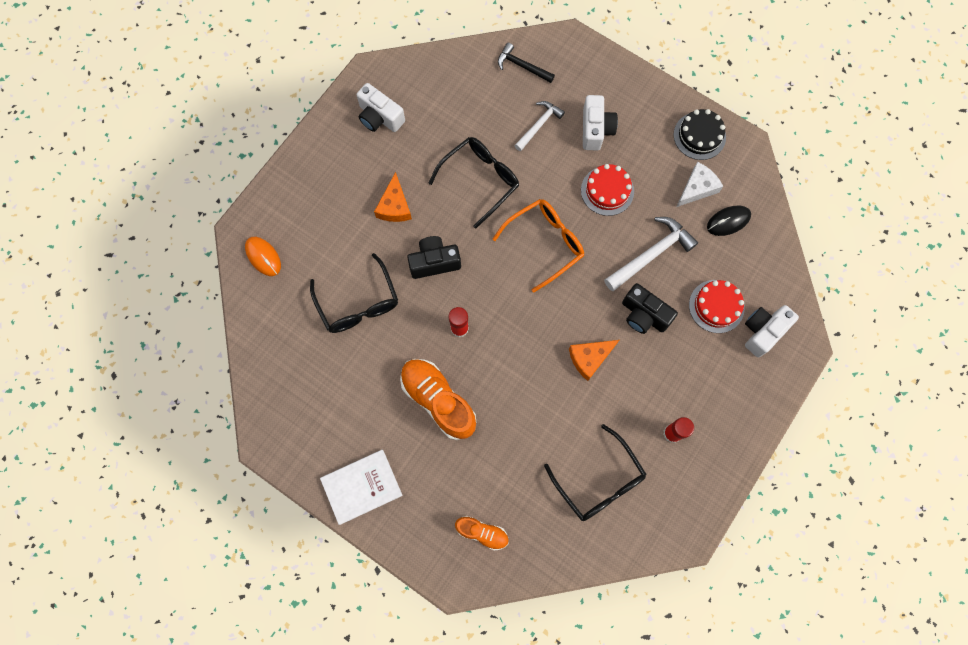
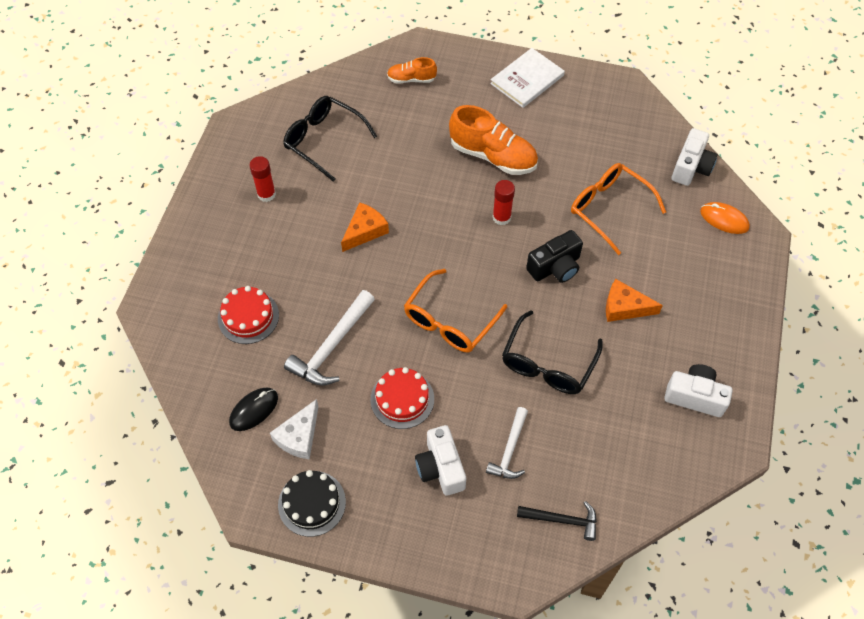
camera: 160 degrees right, 15 degrees down
black glasses [310,253,398,333] -> orange glasses [571,163,666,255]
orange cheese [374,172,412,222] -> orange cheese turned 60 degrees counterclockwise [606,279,663,322]
black camera [622,283,678,334] -> none
white camera [745,305,799,357] -> white camera moved to [672,128,718,186]

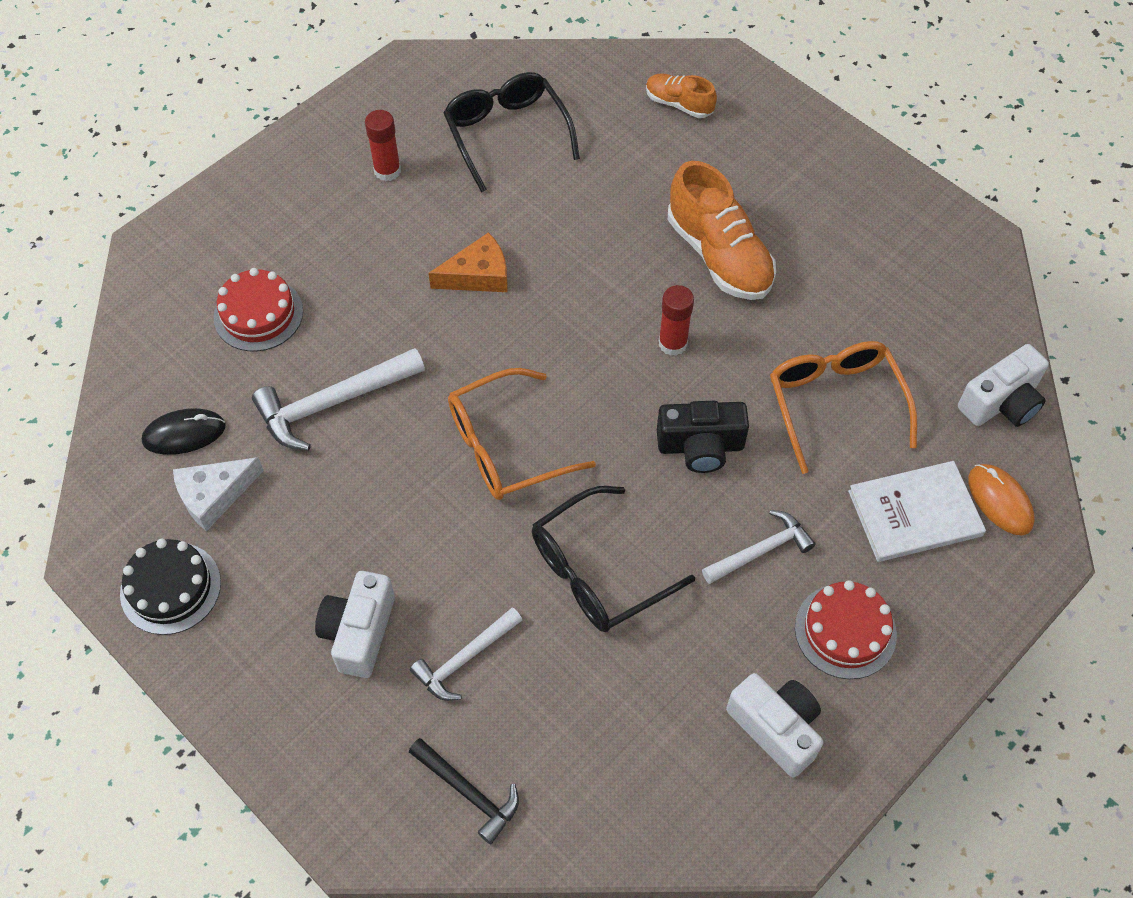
camera: 30 degrees right, 0 degrees up
red cake [370,367,434,429] -> red cake moved to [795,580,897,679]
white book [490,48,565,108] -> white book moved to [848,461,986,562]
orange cheese [606,279,663,322] -> white hammer [702,510,816,584]

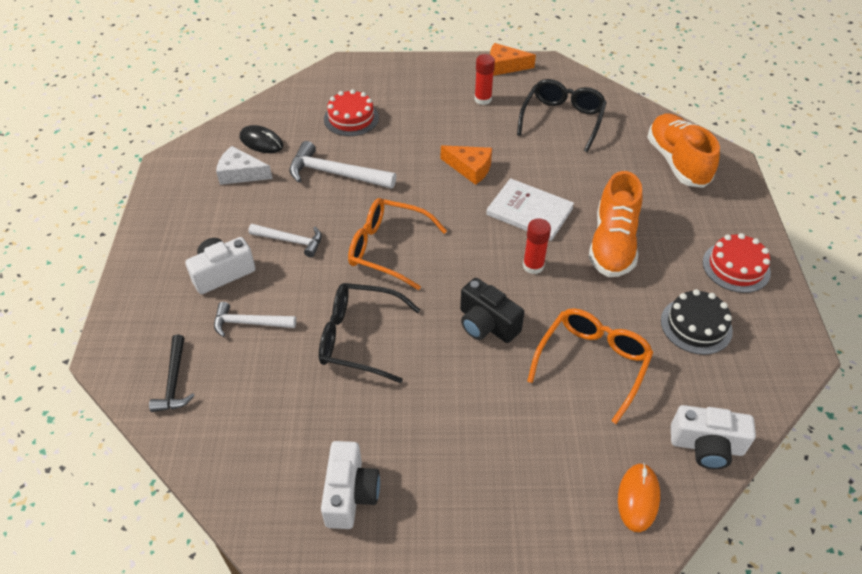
camera: 45 degrees right, 10 degrees down
black cake [120,539,221,635] -> black cake moved to [661,289,733,355]
orange shoe [646,74,717,118] -> orange shoe [647,114,720,188], size x1.83
white hammer [702,510,816,584] -> white hammer moved to [248,224,322,257]
red cake [795,580,897,679] -> red cake moved to [703,233,771,293]
white book [848,461,986,562] -> white book moved to [486,178,574,241]
none -> orange cheese [490,43,536,76]

